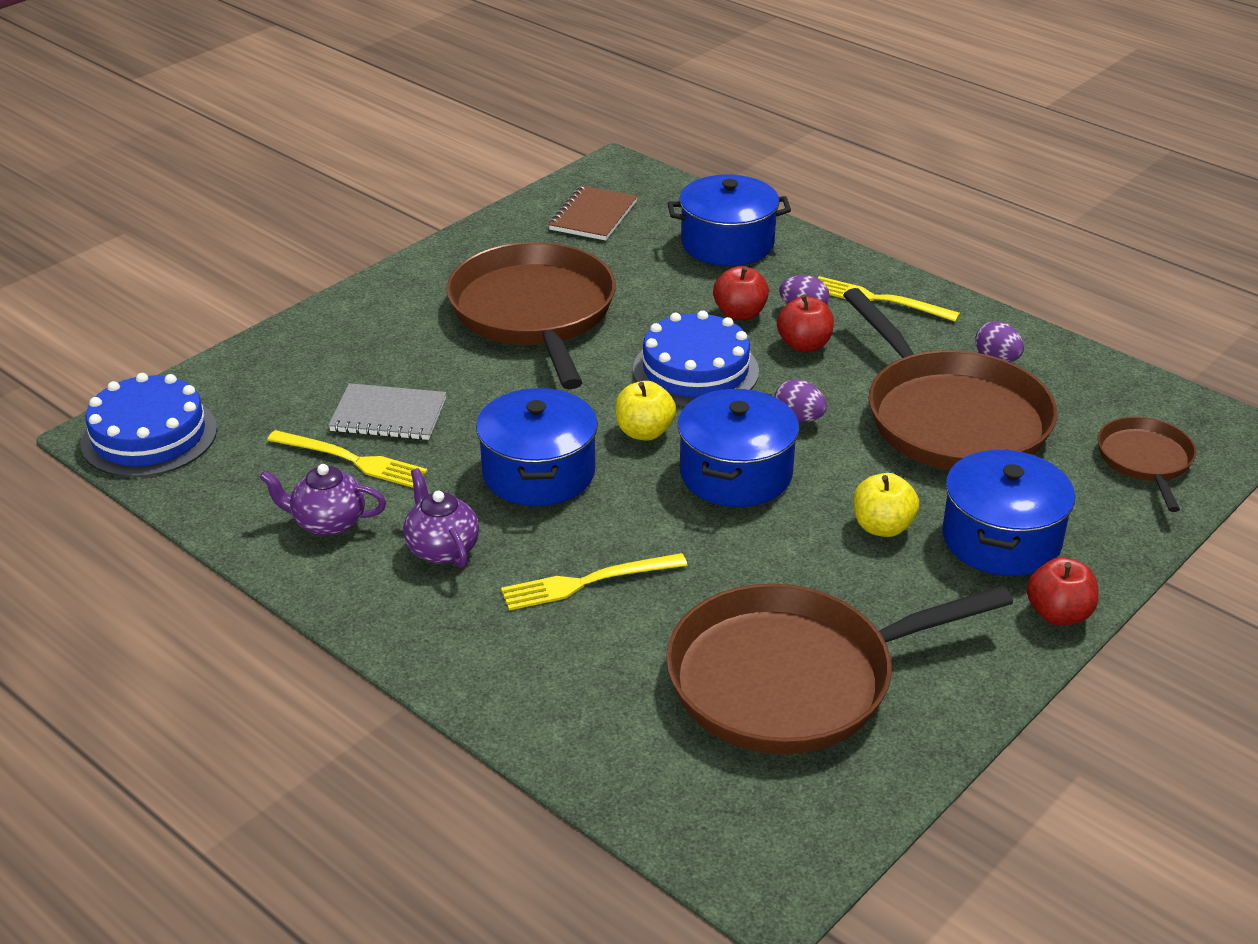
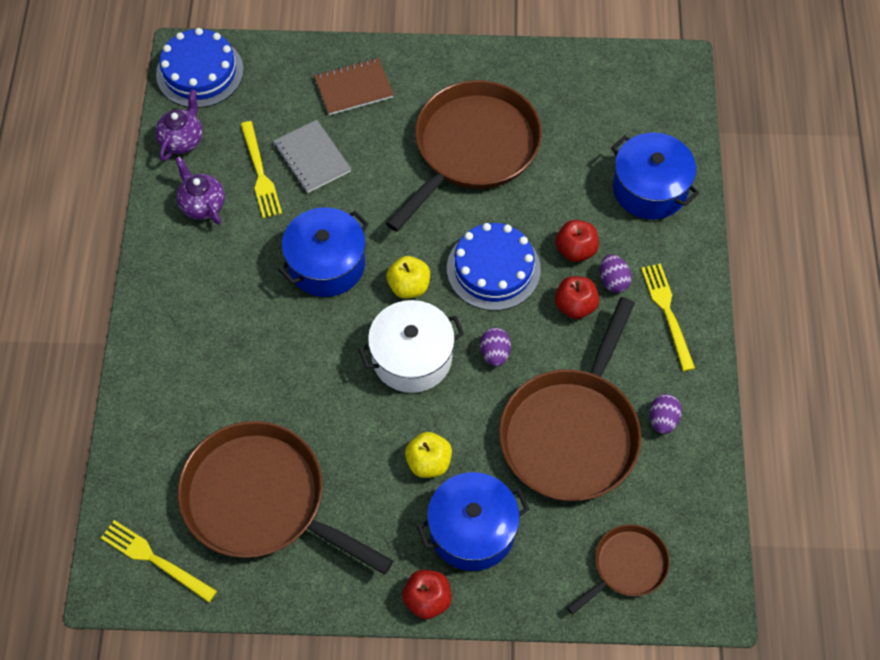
camera: 50 degrees right, 25 degrees up
purple teapot [403,468,479,568] -> purple teapot moved to [155,90,203,161]
yellow fork [501,553,688,611] -> yellow fork moved to [101,520,217,602]
brown notebook [548,185,637,241] -> brown notebook moved to [314,58,394,115]
blue pot [678,389,799,507] -> white pot [358,300,464,393]

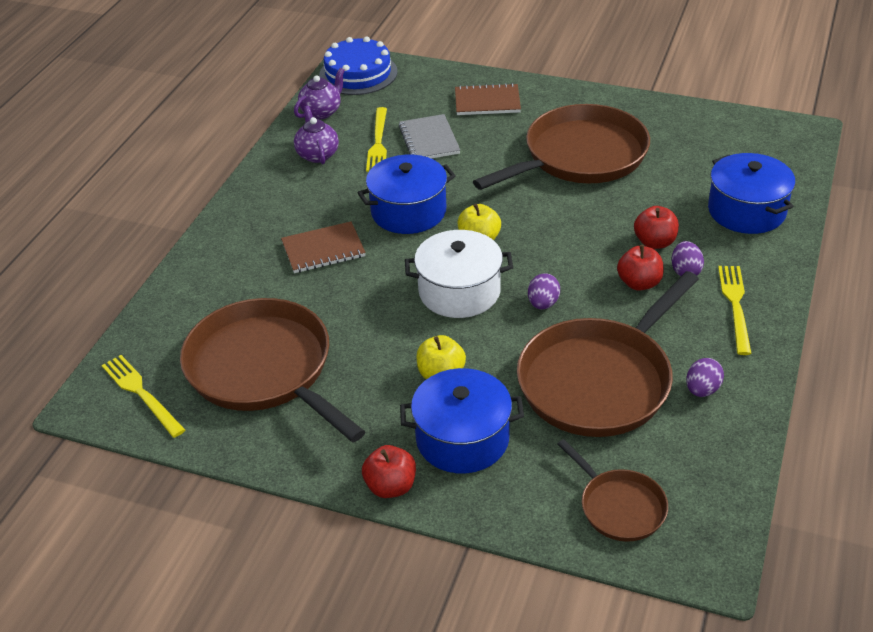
camera: 20 degrees right, 20 degrees down
blue cake [447,223,541,311] -> none
brown pan [567,524,670,615] -> brown pan turned 75 degrees clockwise [558,439,668,542]
none -> brown notebook [281,221,366,273]

